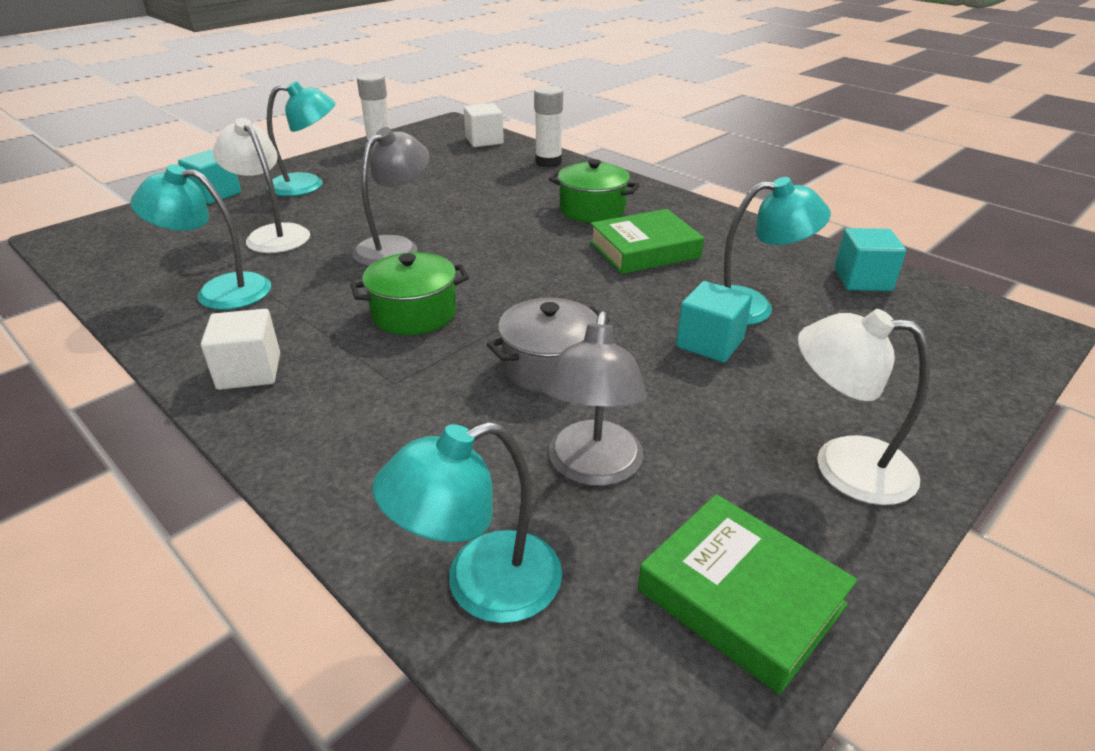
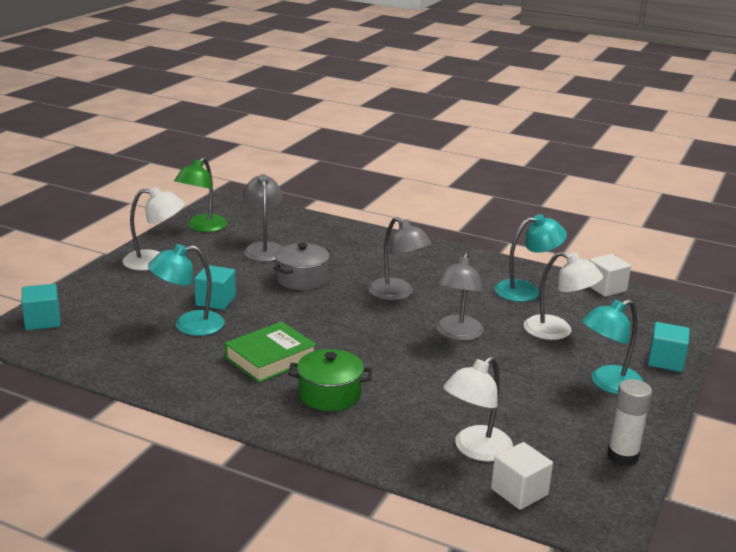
camera: 160 degrees right, 10 degrees down
white cube [201,309,280,390] -> white cube moved to [589,254,631,297]
green pot [350,252,469,335] -> grey lamp [368,217,432,300]
turquoise lamp [373,422,562,623] -> none
white glue stick [534,86,563,168] -> none
green book [638,494,858,694] -> green lamp [174,157,228,232]
turquoise cube [834,228,906,291] -> turquoise cube moved to [22,284,60,330]
none -> white lamp [443,356,513,461]

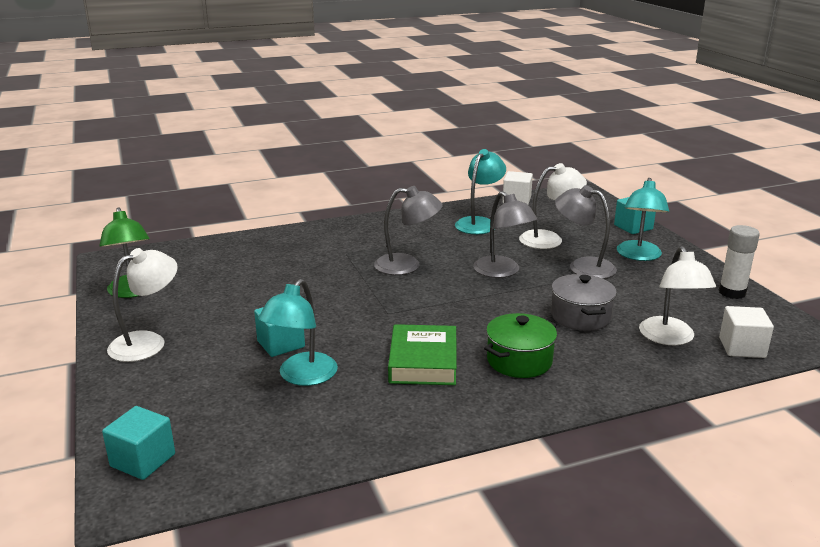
camera: 45 degrees left, 0 degrees up
grey lamp [243,174,282,262] -> grey lamp moved to [555,185,617,279]
grey pot [273,243,330,290] -> grey pot moved to [551,274,617,331]

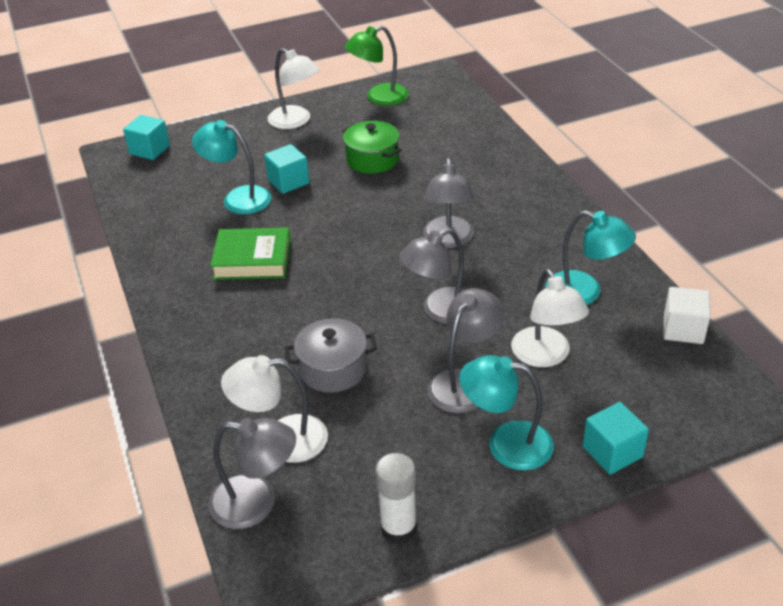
camera: 90 degrees right, 15 degrees up
green pot [484,313,557,378] -> green pot moved to [342,121,402,174]
white cube [719,306,774,358] -> grey lamp [208,418,296,529]

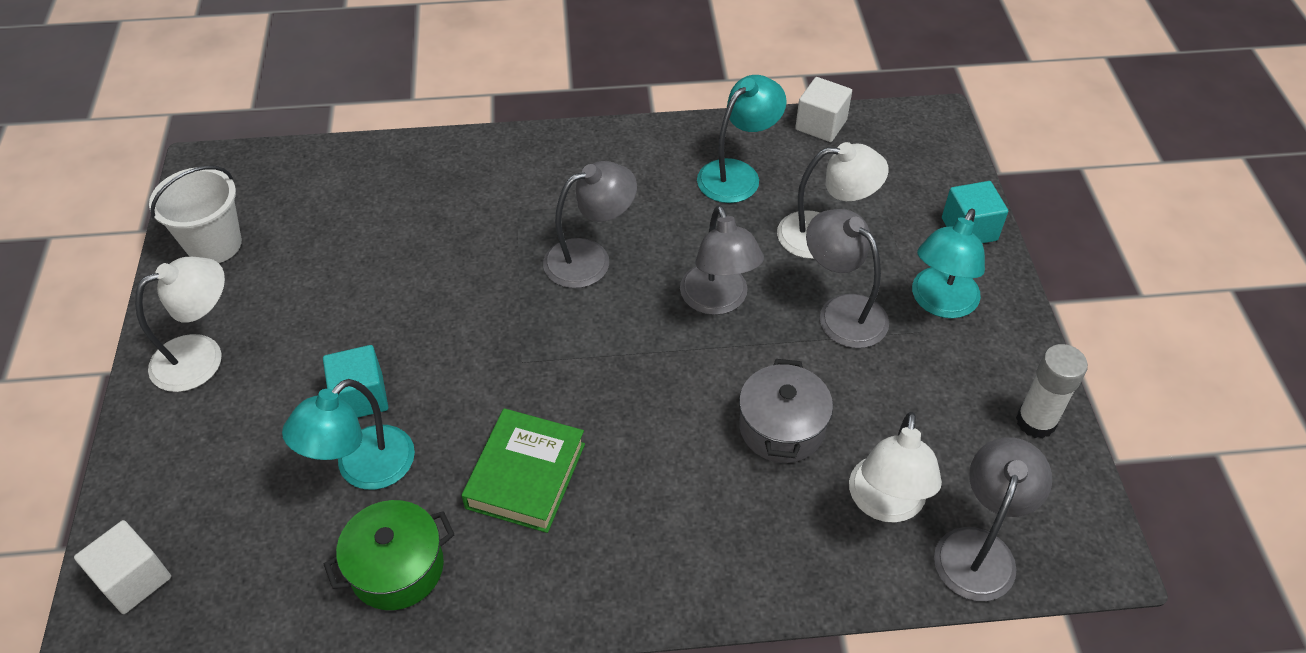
camera: 75 degrees left, 10 degrees up
turquoise cube [123,115,170,160] -> white cube [74,520,171,614]
green pot [342,121,402,174] -> green pot moved to [324,500,454,610]
green lamp [345,26,409,106] -> white bucket [149,166,242,263]
grey lamp [423,158,474,248] -> grey lamp turned 45 degrees counterclockwise [543,161,637,288]

